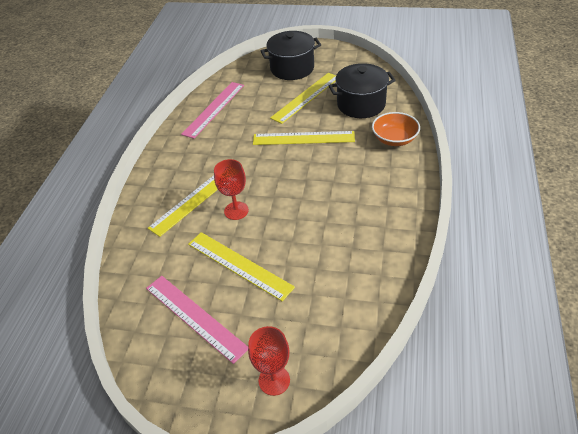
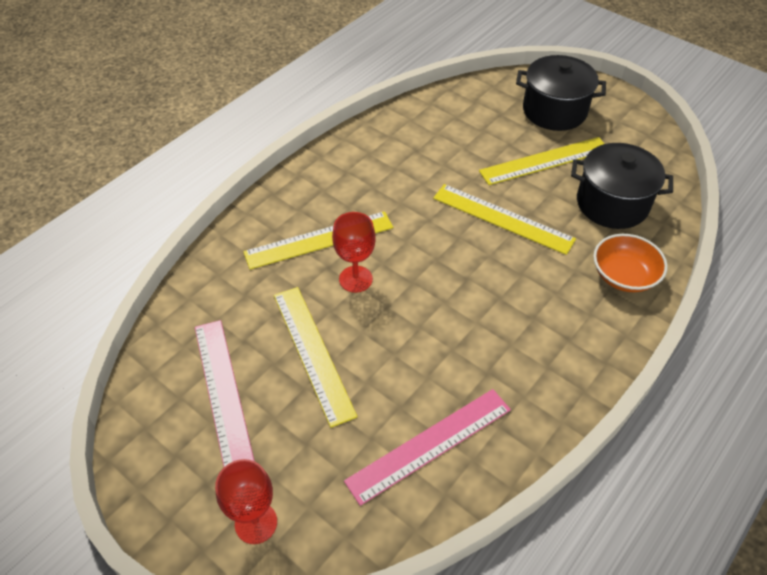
camera: 25 degrees right, 5 degrees up
pink ruler [181,82,244,139] -> pink ruler moved to [344,389,511,506]

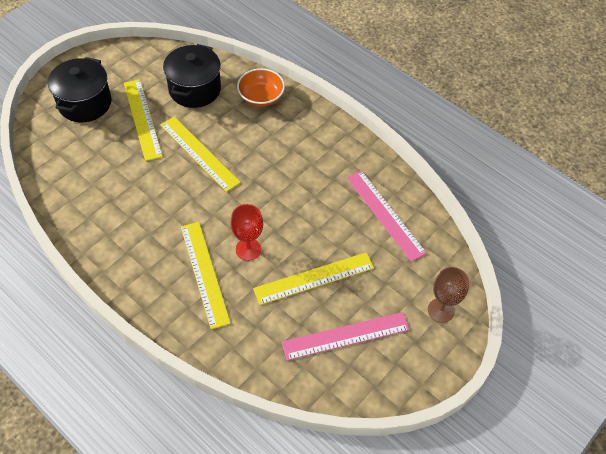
camera: 90 degrees left, 5 degrees up
red goblet [215,459,277,544] -> brown goblet [428,267,469,323]
yellow ruler [433,184,576,255] -> yellow ruler turned 75 degrees counterclockwise [160,116,241,192]

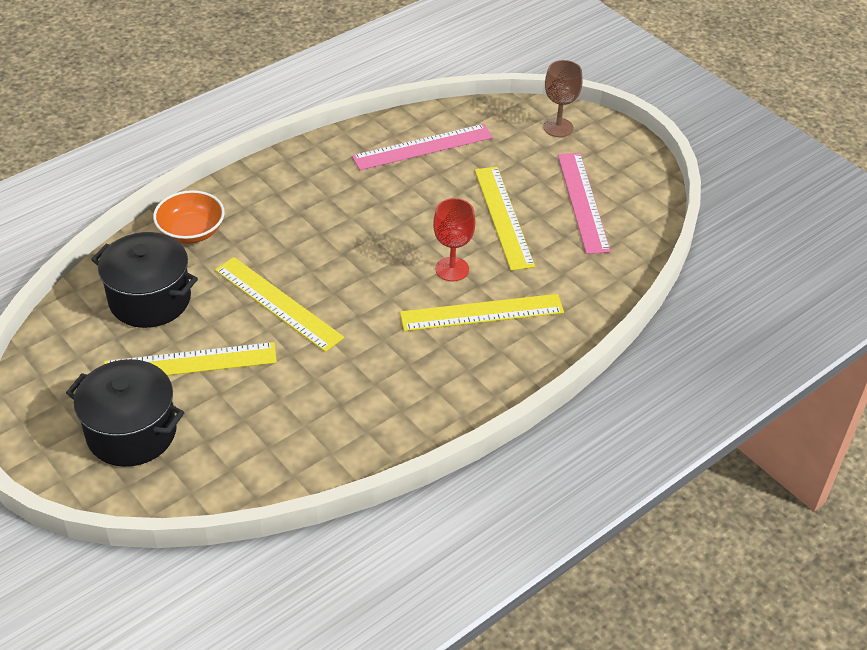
camera: 80 degrees left, 10 degrees down
yellow ruler [160,116,241,192] -> yellow ruler turned 75 degrees clockwise [215,257,344,352]

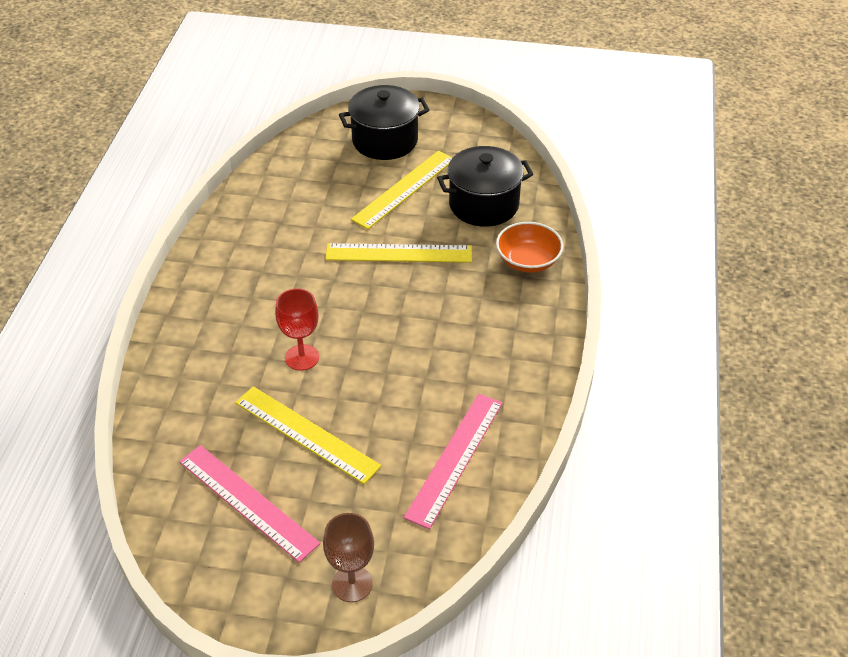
camera: 140 degrees right, 0 degrees up
yellow ruler [400,294,564,331] -> none

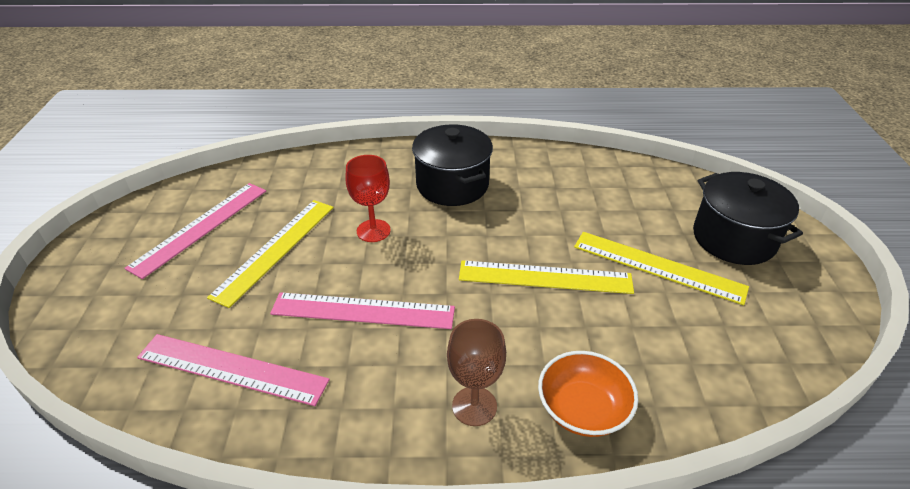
camera: 80 degrees right, 5 degrees down
brown goblet [323,513,374,602] -> brown goblet moved to [447,319,506,426]
yellow ruler [325,243,472,263] -> yellow ruler turned 75 degrees counterclockwise [459,260,634,294]
black pot [437,146,534,227] -> black pot moved to [412,124,493,206]
none -> pink ruler [270,292,455,329]

